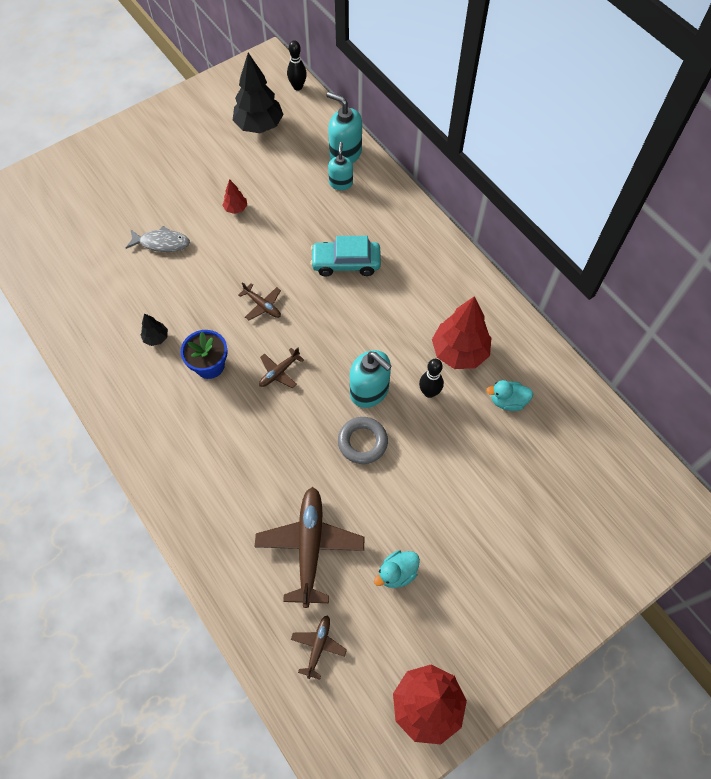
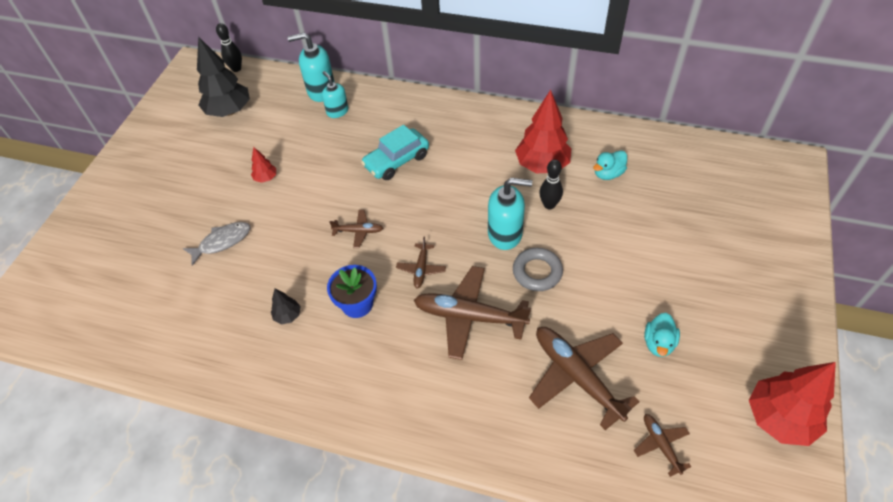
camera: 35 degrees left, 10 degrees down
none -> brown plane [414,266,531,360]

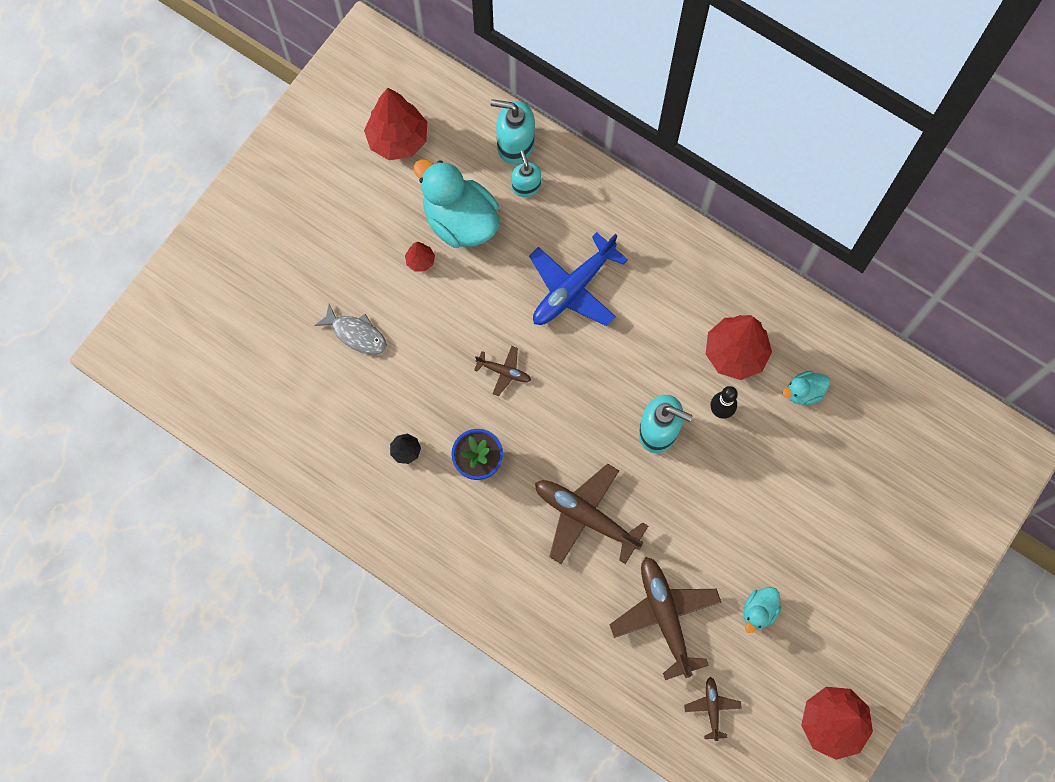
camera: 15 degrees right, 20 degrees up
grey fish [183,222,250,266] -> grey fish turned 45 degrees clockwise [314,304,387,355]
black tree [197,37,250,117] -> red tree [364,88,427,160]
black bowling pin [216,23,242,72] -> none
turquoise car [361,125,429,180] -> blue plane [529,232,628,326]
brown plane [396,237,446,288] -> none
grey ring [513,248,563,291] -> none
none -> turquoise duck [414,159,499,248]

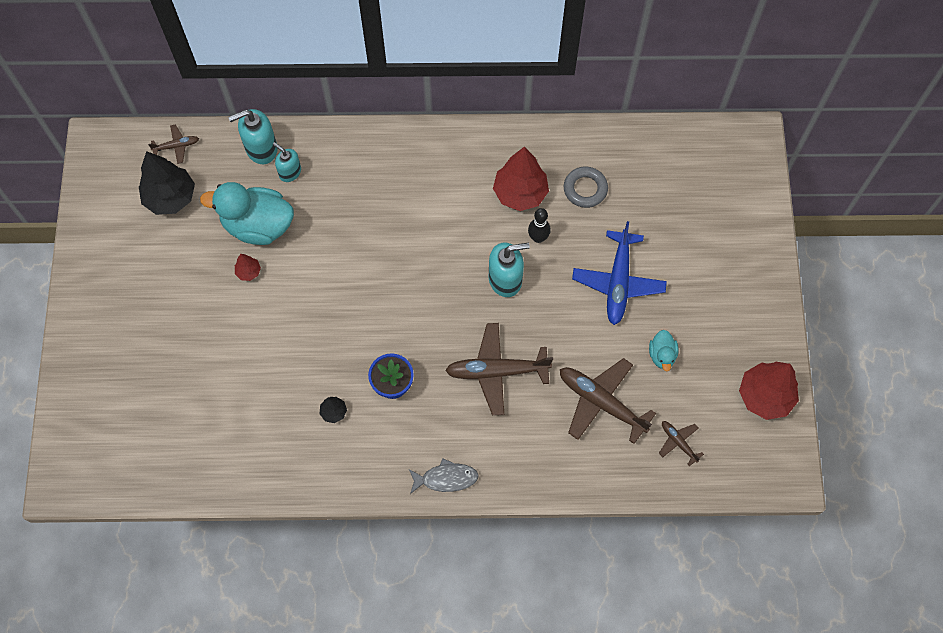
camera: 35 degrees left, 5 degrees down
grey fish [314,304,387,355] -> grey fish moved to [409,458,479,494]
red tree [364,88,427,160] -> black tree [139,151,195,215]
brown plane [474,346,531,396] -> brown plane moved to [148,124,199,164]
blue plane [529,232,628,326] -> blue plane moved to [572,221,667,325]
turquoise duck [782,371,830,405] -> grey ring [564,167,608,208]

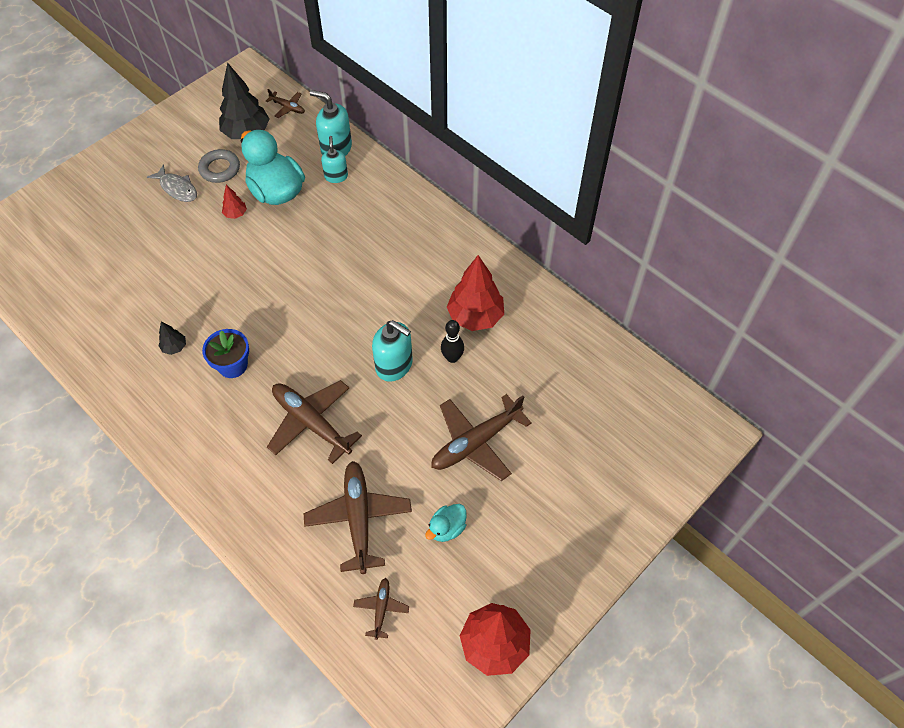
camera: 45 degrees right, 10 degrees down
grey fish [409,458,479,494] -> grey fish moved to [147,164,197,202]
grey ring [564,167,608,208] -> grey ring moved to [198,149,240,183]
blue plane [572,221,667,325] -> brown plane [431,394,532,481]

